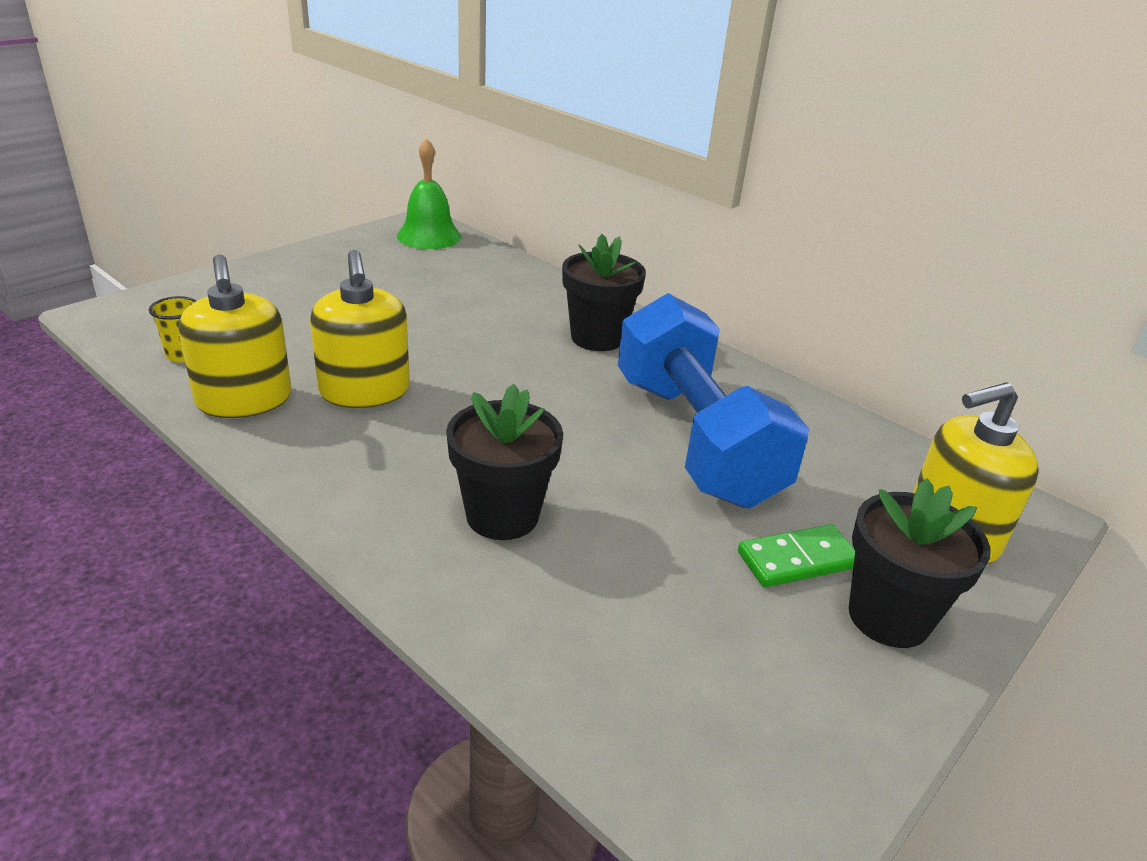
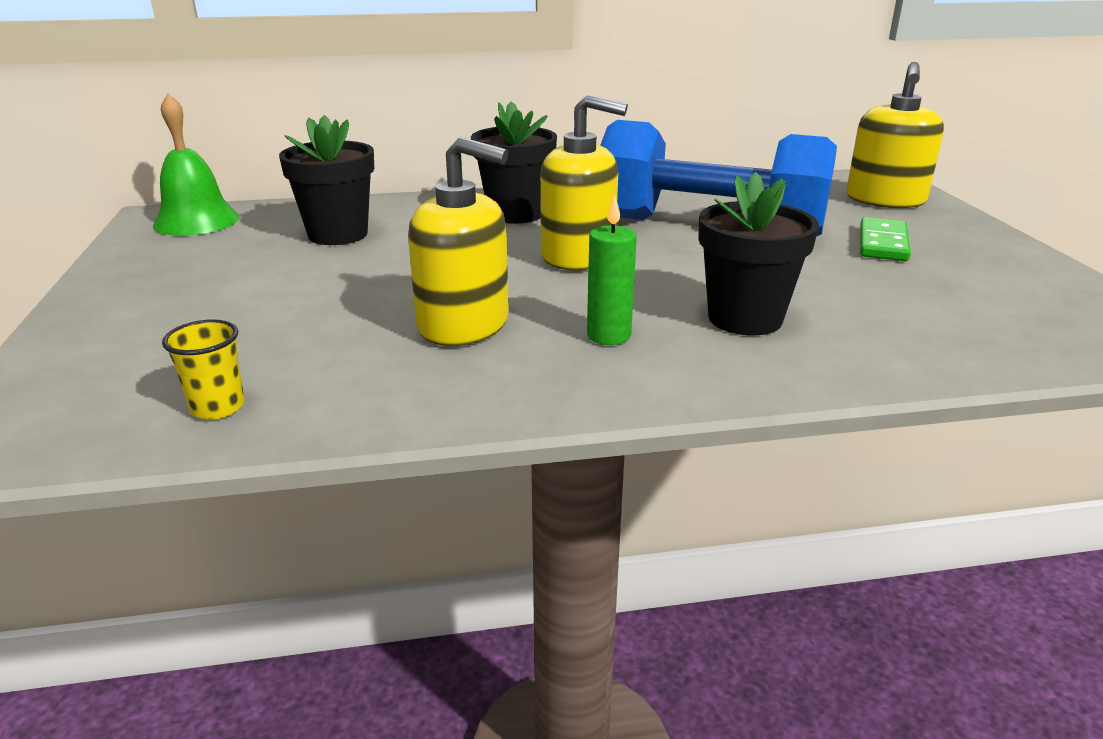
camera: 50 degrees left, 5 degrees down
yellow soap dispenser [179,254,291,418] -> yellow soap dispenser moved to [540,94,628,270]
black flower pot [849,478,991,648] -> black flower pot moved to [279,115,374,245]
none -> green candle [587,194,637,345]

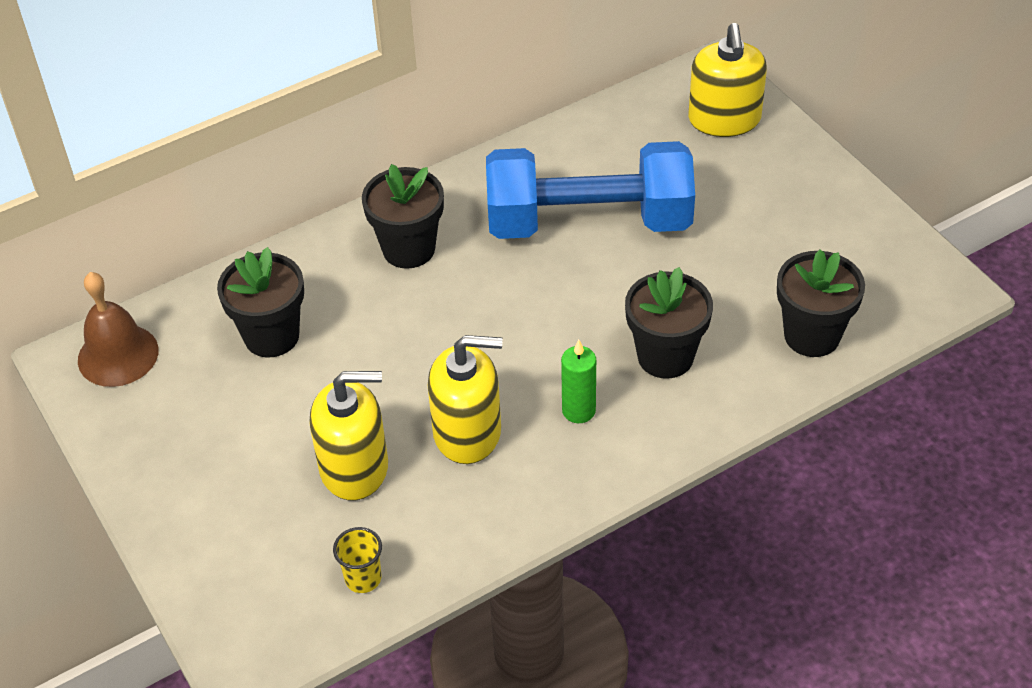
camera: 20 degrees left, 20 degrees up
green bell [153,94,239,236] -> brown bell [78,272,159,387]
yellow soap dispenser [540,94,628,270] -> yellow soap dispenser moved to [309,371,388,500]
green domino [860,217,911,261] -> none
none -> black flower pot [777,249,865,357]

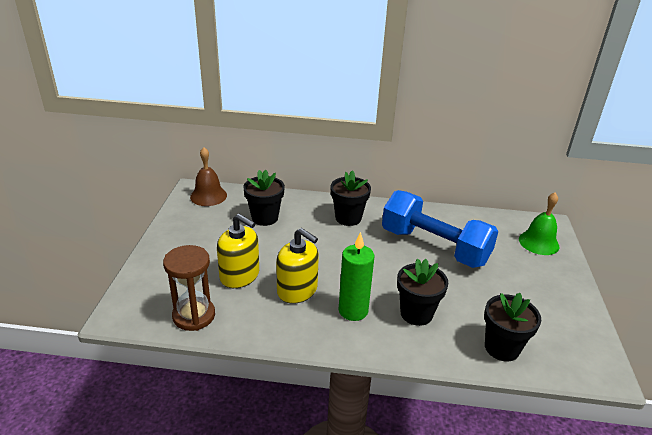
camera: 35 degrees right, 15 degrees down
yellow cup [333,527,382,593] -> brown hourglass [163,245,215,331]
green candle [561,340,596,423] -> green candle [338,232,374,321], size x1.59
yellow soap dispenser [688,23,767,137] -> green bell [519,193,559,255]

